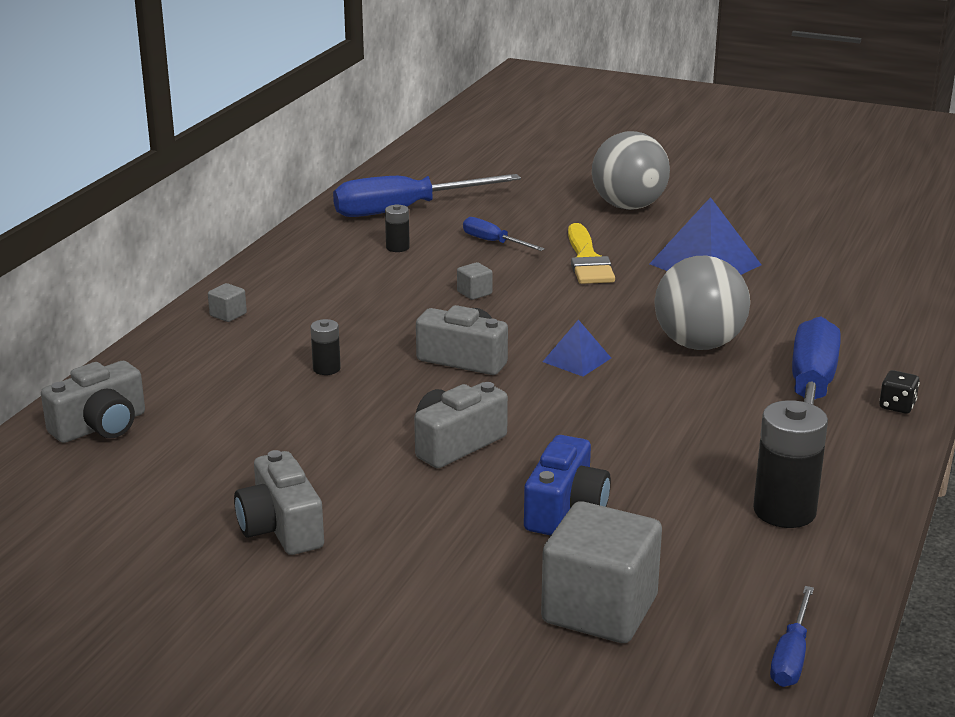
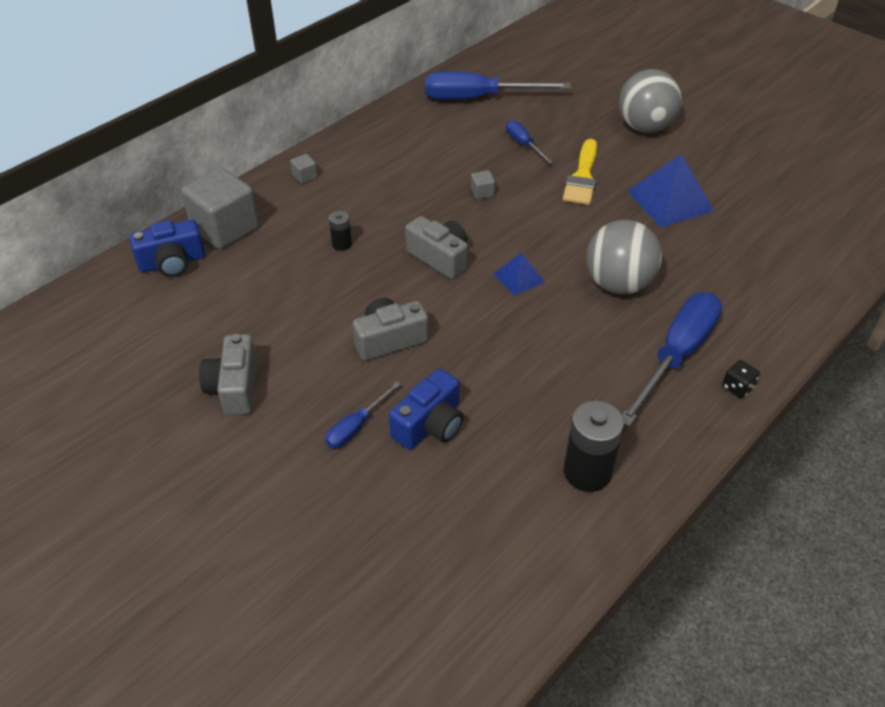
camera: 20 degrees right, 20 degrees up
grey camera [41,361,145,443] -> blue camera [129,220,205,277]
black battery [385,204,410,252] -> none
grey cube [541,501,662,643] -> grey cube moved to [181,167,259,249]
blue screwdriver [770,586,814,687] -> blue screwdriver moved to [325,381,401,448]

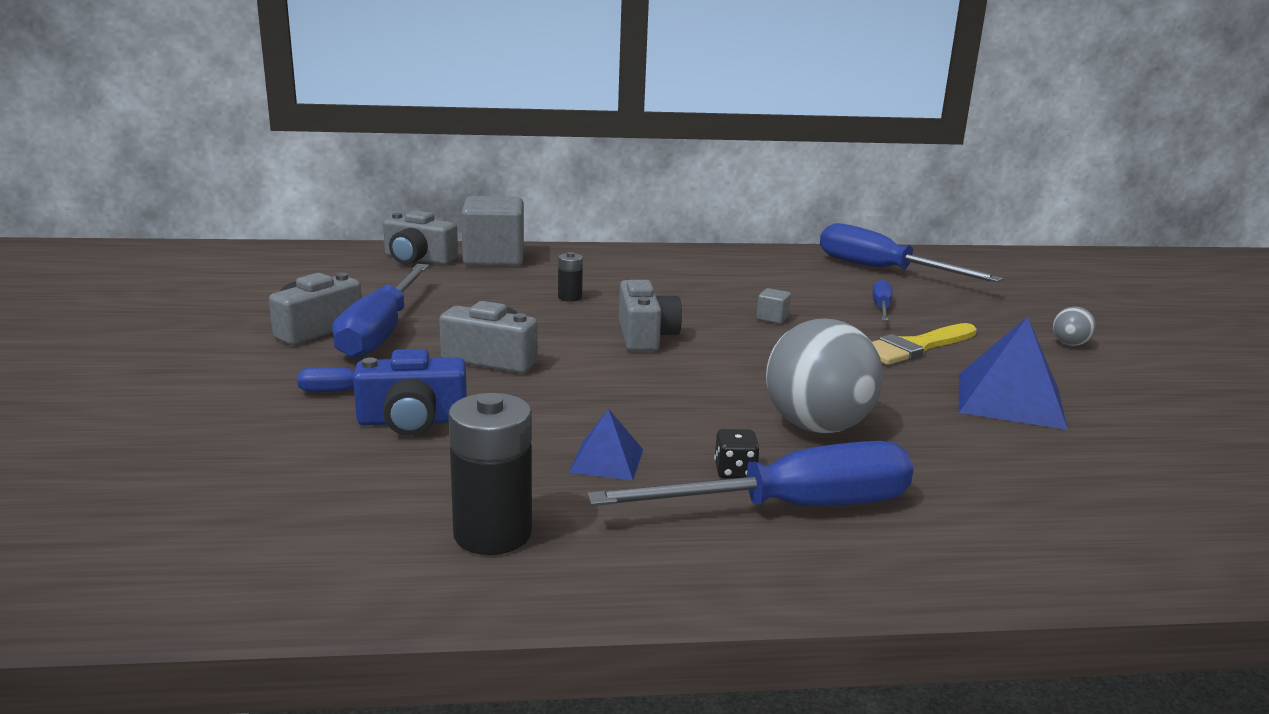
camera: 40 degrees right, 25 degrees down
blue camera [129,220,205,277] -> grey camera [383,210,458,265]
grey cube [290,154,318,184] -> none
blue pyramid [494,252,545,296] -> blue pyramid moved to [568,409,643,480]
grey ball [619,69,682,133] -> grey ball [1053,307,1096,346], size x0.43
black dice [722,360,760,398] -> black dice moved to [714,429,760,479]
none -> blue screwdriver [332,264,429,359]

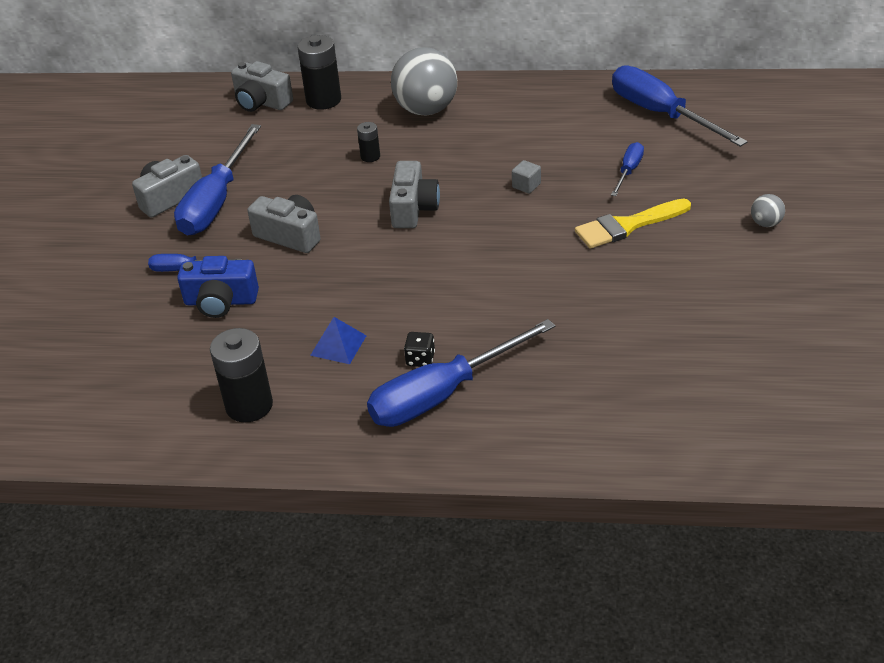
camera: 15 degrees right, 20 degrees up
grey cube [461,196,524,266] -> black battery [298,35,341,110]
blue screwdriver [587,441,914,506] -> blue screwdriver turned 150 degrees clockwise [367,319,555,427]
grey ball [766,318,883,433] -> grey ball moved to [391,47,457,115]
blue pyramid [959,317,1068,430] -> none

